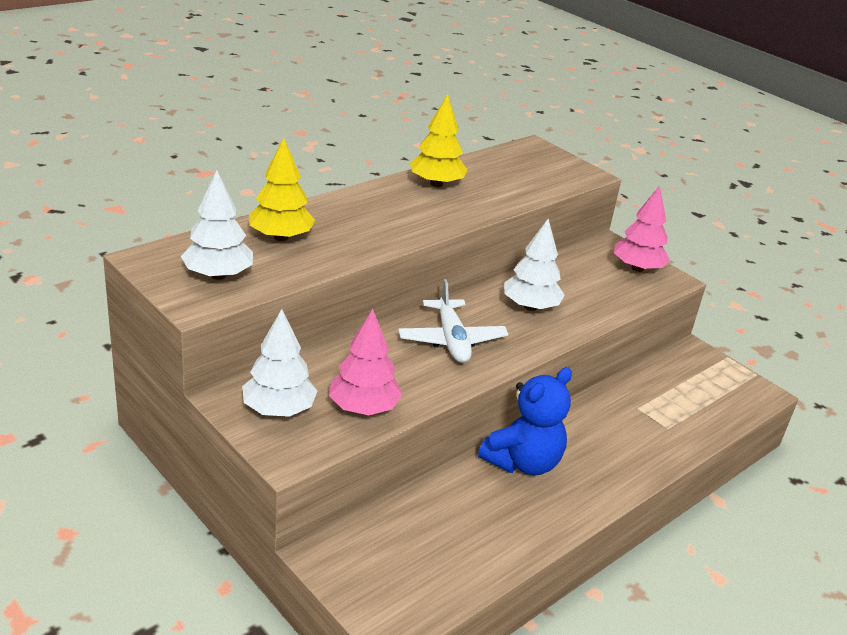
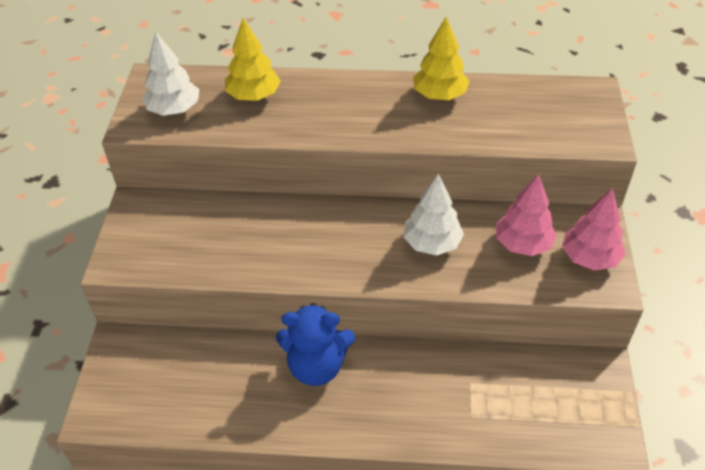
camera: 50 degrees right, 15 degrees up
white tree [242,309,317,417] -> none
pink tree [329,309,403,415] -> pink tree moved to [496,174,557,256]
white plane [398,279,508,363] -> none

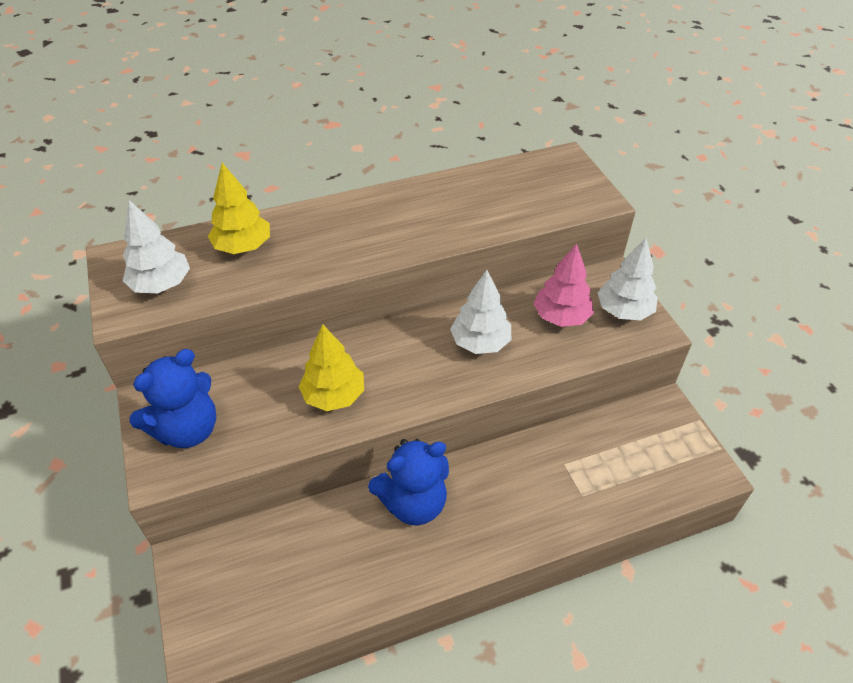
camera: 25 degrees left, 0 degrees up
yellow tree [413,17,470,100] -> yellow tree moved to [299,324,364,411]
pink tree [562,188,626,271] -> white tree [598,238,658,320]
none -> blue teddy bear [130,349,216,448]

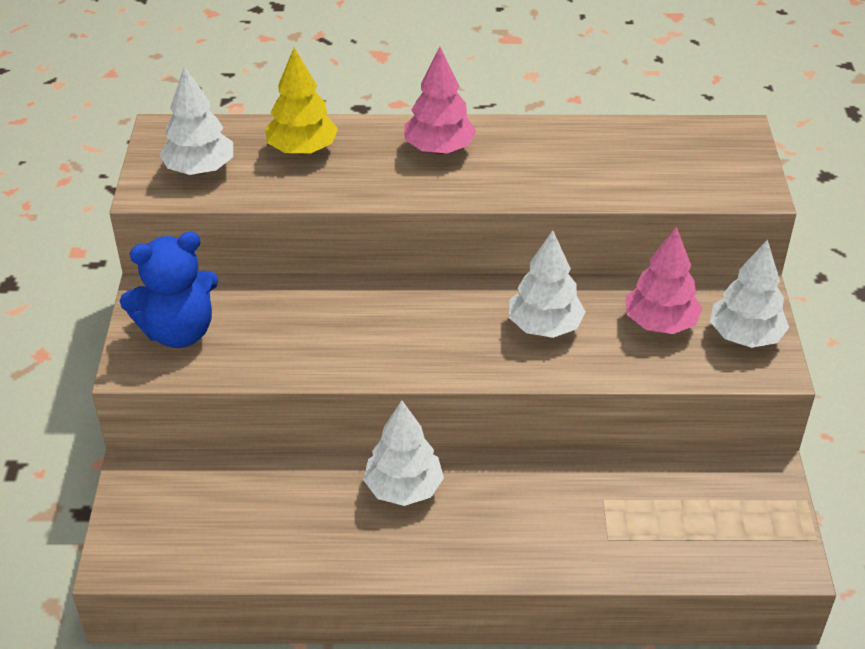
camera: 20 degrees right, 5 degrees down
yellow tree [299,324,364,411] -> none
blue teddy bear [368,439,449,525] -> white tree [363,400,444,506]
none -> pink tree [405,47,477,154]

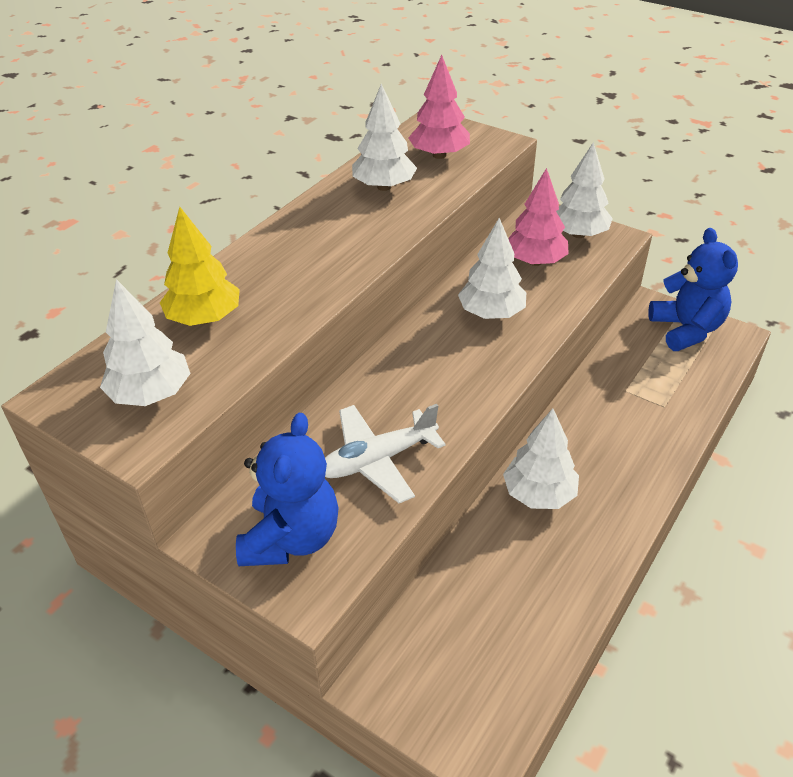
camera: 55 degrees left, 0 degrees up
pink tree [405,47,477,154] -> pink tree moved to [408,55,470,159]
none -> white plane [325,404,446,503]
none -> white tree [352,84,417,191]
none -> blue teddy bear [648,228,738,351]

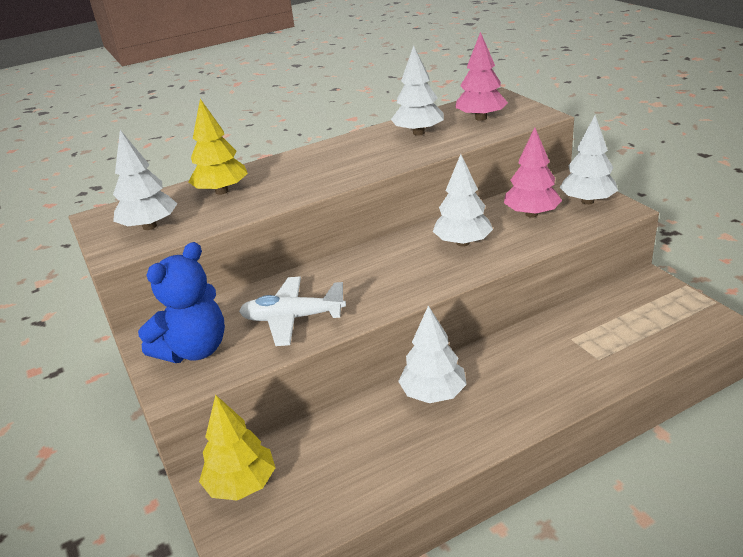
camera: 30 degrees right, 10 degrees down
blue teddy bear [648,228,738,351] -> none
none -> yellow tree [199,395,275,501]

